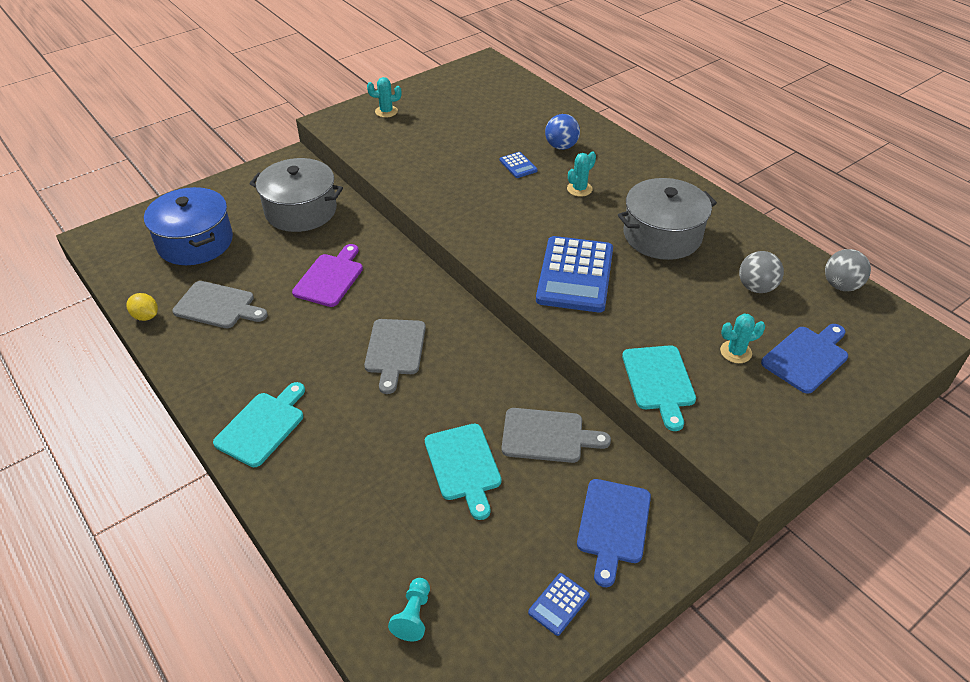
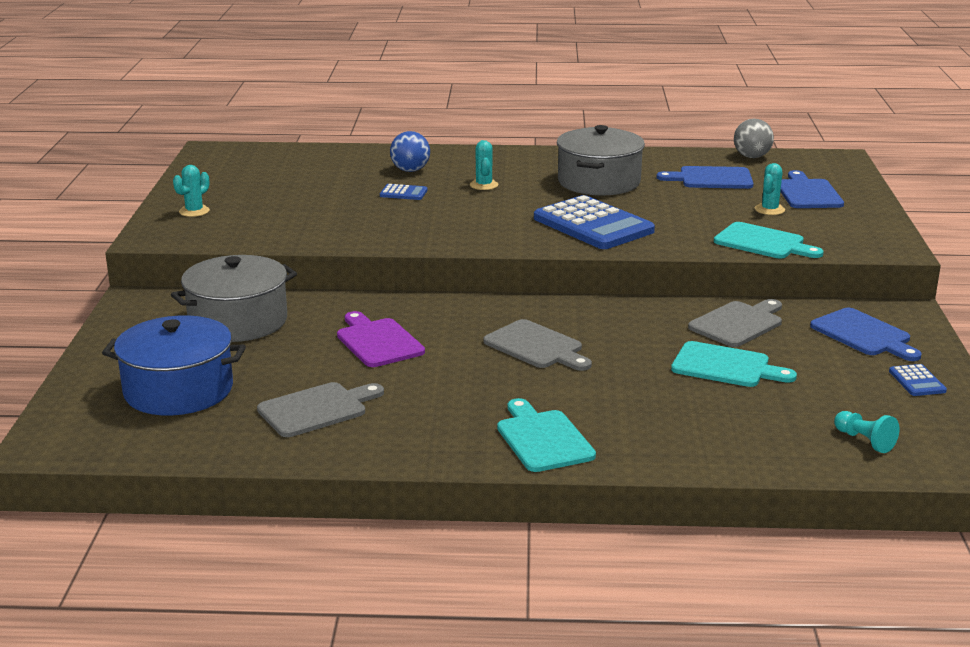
camera: 50 degrees left, 20 degrees down
yellow lemon [126,293,158,321] -> none
grey ball [739,251,784,293] -> blue cutting board [657,166,753,189]

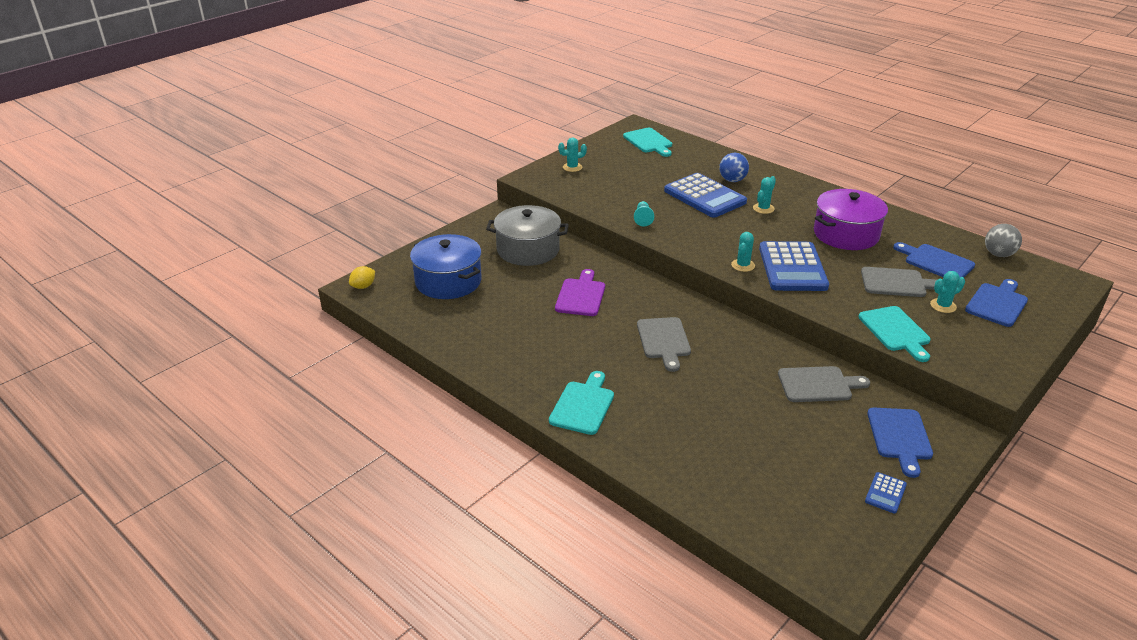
camera: 40 degrees right, 10 degrees up
grey cutting board [257,382,384,437] -> grey cutting board moved to [861,267,937,297]
blue calculator [380,184,428,200] -> blue calculator [664,173,747,218], size x2.33
grey pot [557,125,645,195] -> purple pot [814,189,888,250]
turquoise cutting board [671,341,797,387] -> turquoise cutting board moved to [623,128,672,157]
turquoise pawn [834,411,899,453] -> turquoise pawn moved to [634,201,654,227]
none -> yellow lemon [349,266,375,289]
none -> turquoise cactus [731,232,755,272]

